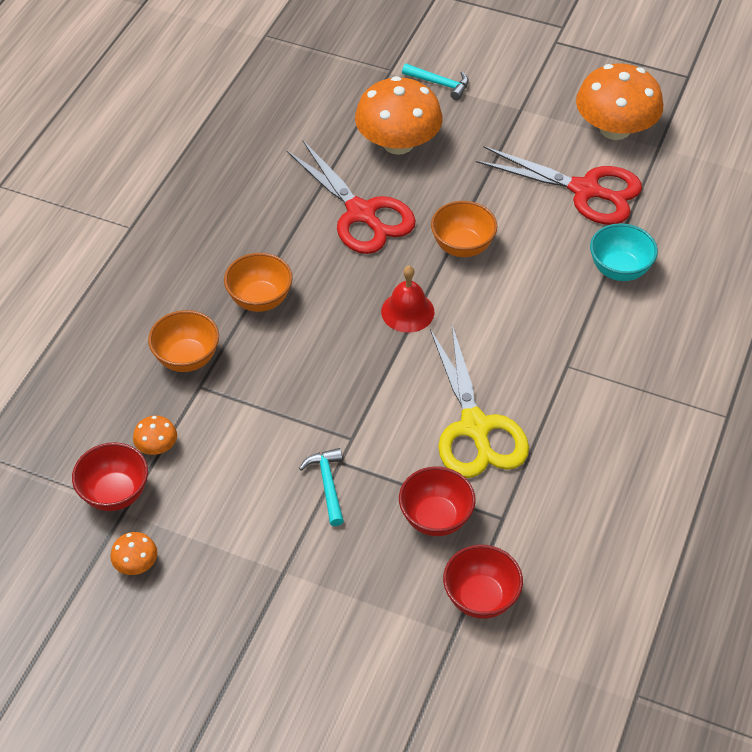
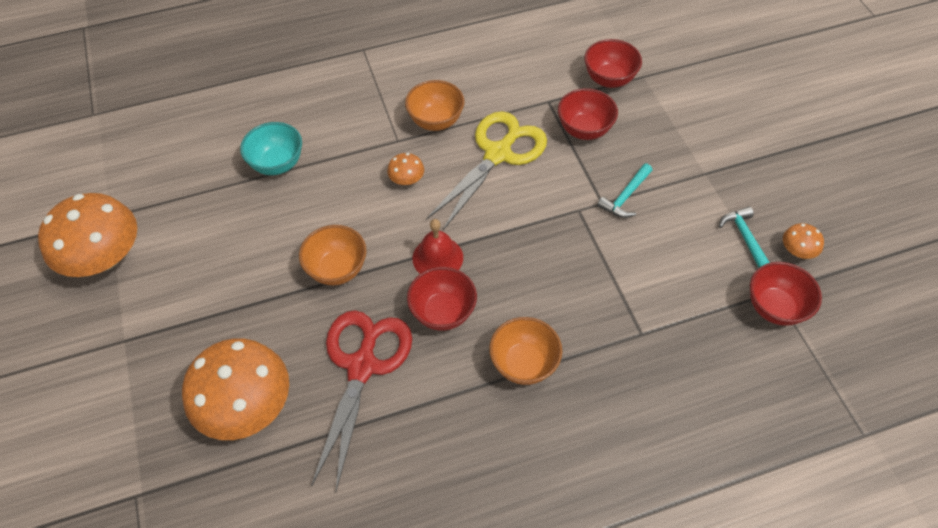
camera: 130 degrees left, 5 degrees up
orange mushroom [133,416,177,455] -> orange mushroom moved to [387,153,424,185]
orange bowl [148,310,219,372] -> orange bowl moved to [405,80,465,131]
turquoise hammer [402,64,469,100] -> turquoise hammer moved to [719,206,770,268]
red scissors [476,146,642,225] -> none
none -> red bowl [407,267,477,331]

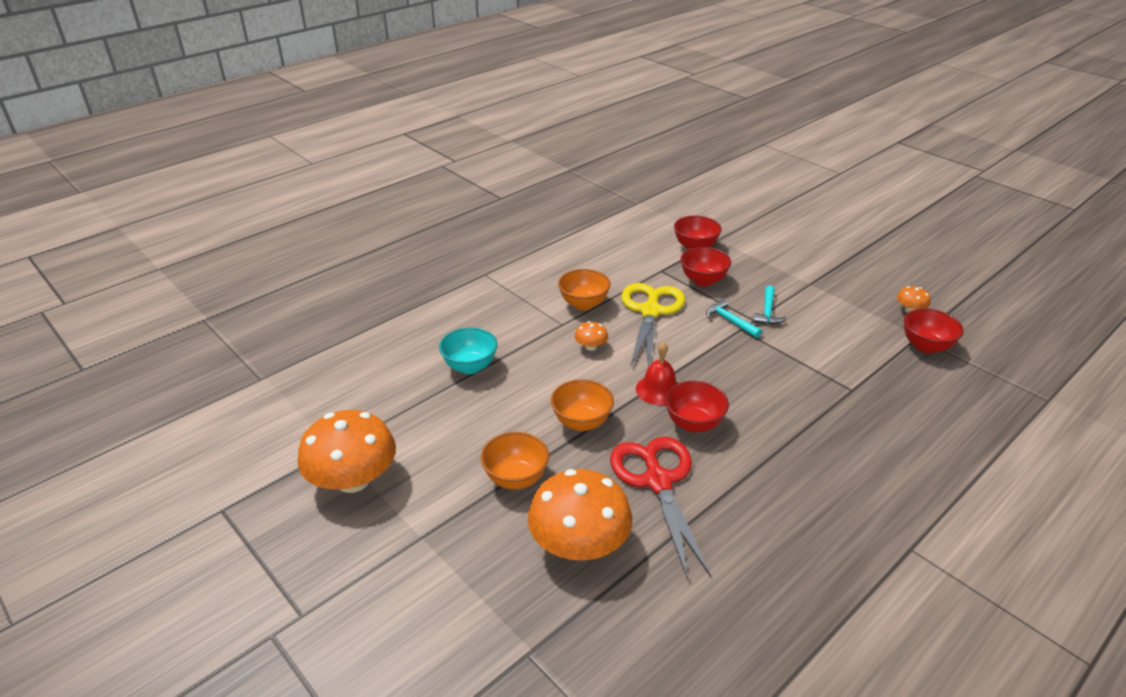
camera: 25 degrees left, 20 degrees down
orange bowl [489,317,562,385] -> orange bowl moved to [481,432,549,490]
turquoise hammer [719,206,770,268] -> turquoise hammer moved to [706,299,762,338]

